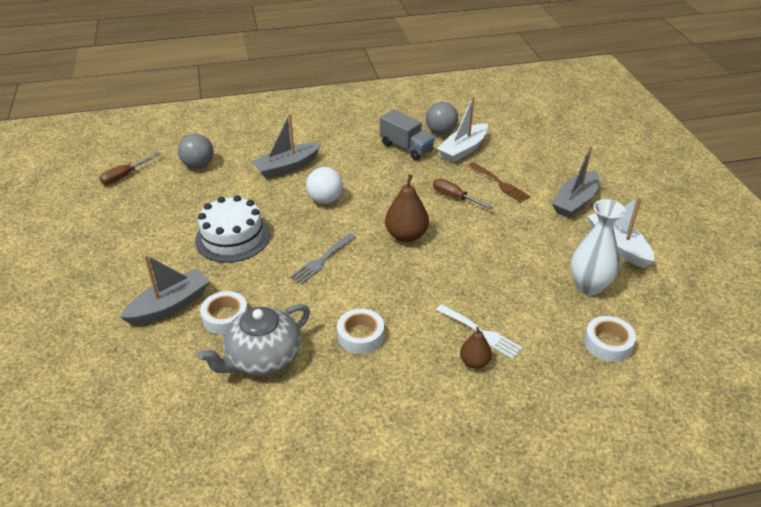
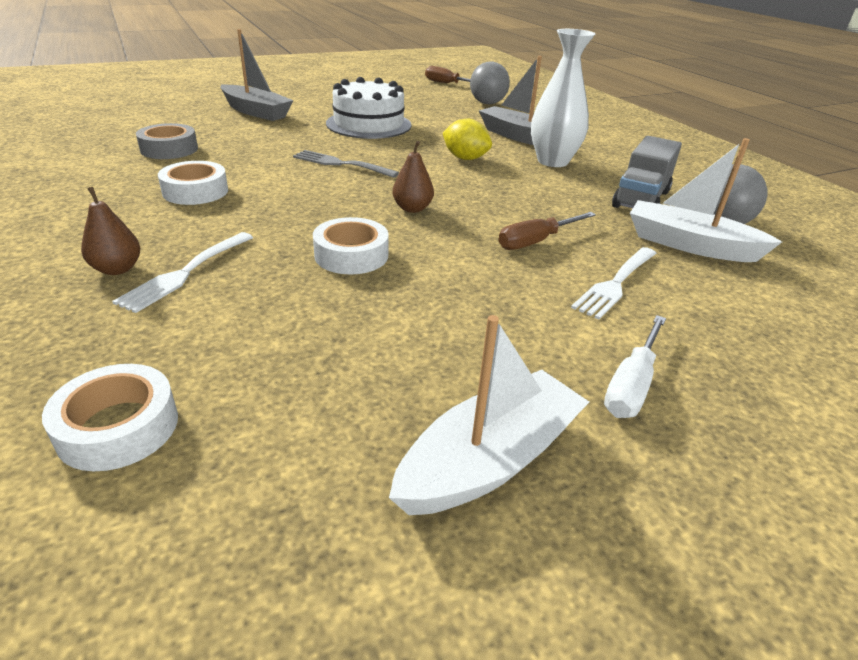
camera: 75 degrees right, 5 degrees down
grey teapot [198,304,310,376] -> grey tape [136,123,198,159]
white tape [200,291,248,335] -> white tape moved to [313,217,389,274]
white ball [306,167,343,204] -> yellow lemon [443,119,492,160]
brown pear [385,174,429,242] -> brown pear [393,141,434,213], size x0.60
brown screwdriver [433,178,494,210] -> brown screwdriver turned 150 degrees counterclockwise [498,212,596,250]
brown fork [468,162,530,203] -> white fork [571,247,657,320]
grey boat [552,145,599,218] -> white screwdriver [604,315,666,418]
white vase [571,199,625,295] -> white vase moved to [531,29,595,167]

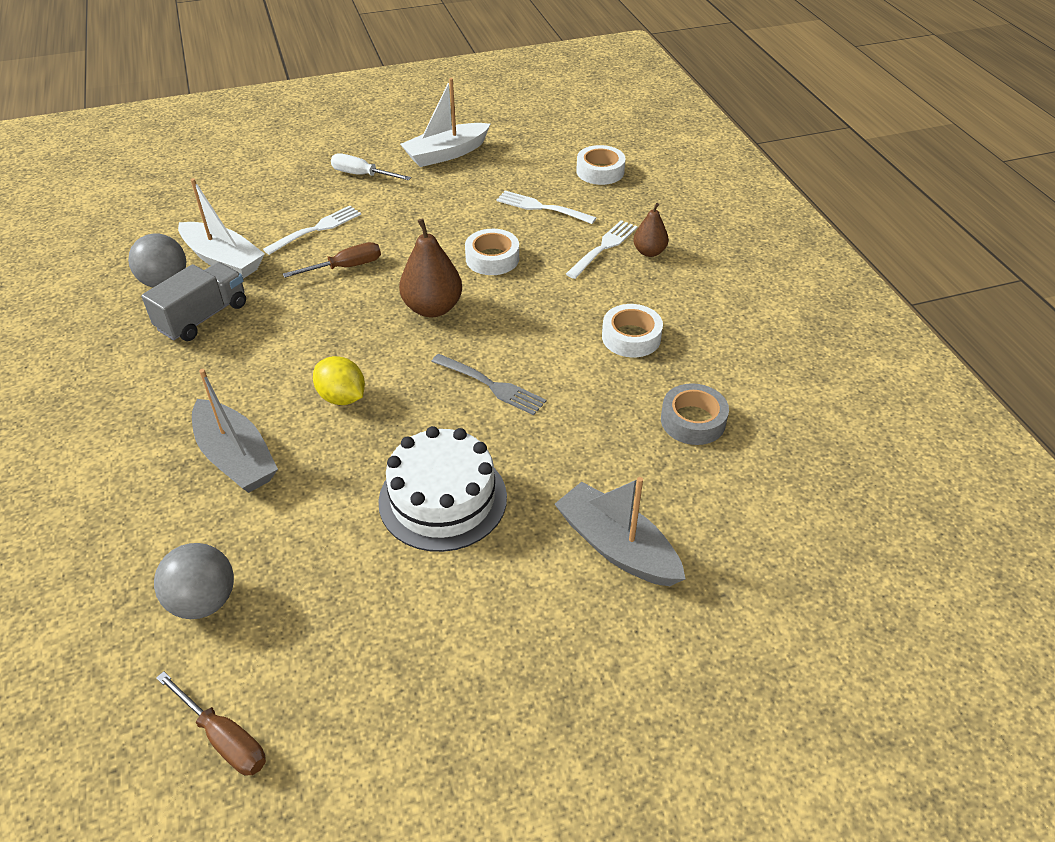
camera: 170 degrees left, 10 degrees up
brown pear [393,141,434,213] -> brown pear [399,219,462,317], size x1.67
white vase [531,29,595,167] -> none
white screwdriver [604,315,666,418] -> white screwdriver turned 105 degrees counterclockwise [331,153,411,180]
none -> white fork [496,191,596,224]

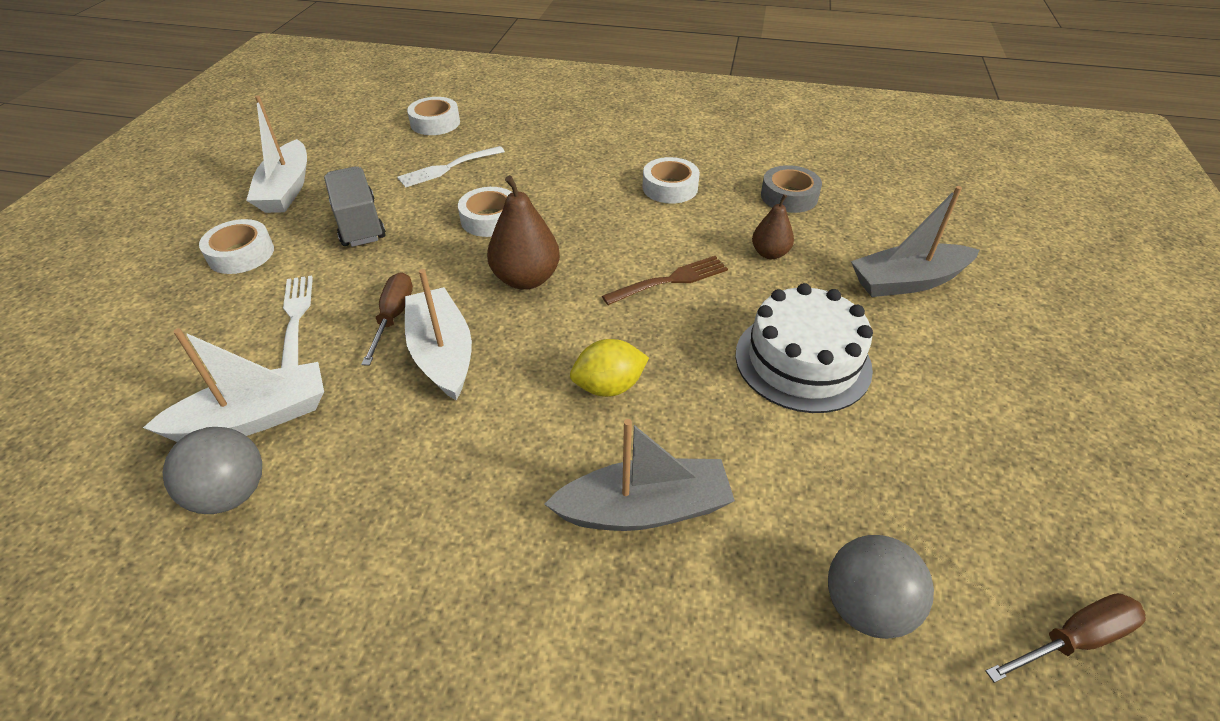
camera: 60 degrees left, 0 degrees up
grey truck [141,262,246,341] -> grey truck moved to [324,166,386,247]
white screwdriver [331,153,411,180] -> white tape [199,219,274,274]
grey fork [431,354,547,415] -> brown fork [602,256,728,305]
white fork [566,220,638,279] -> none
brown pear [633,203,669,257] -> brown pear moved to [752,194,794,259]
none -> white boat [405,269,472,401]

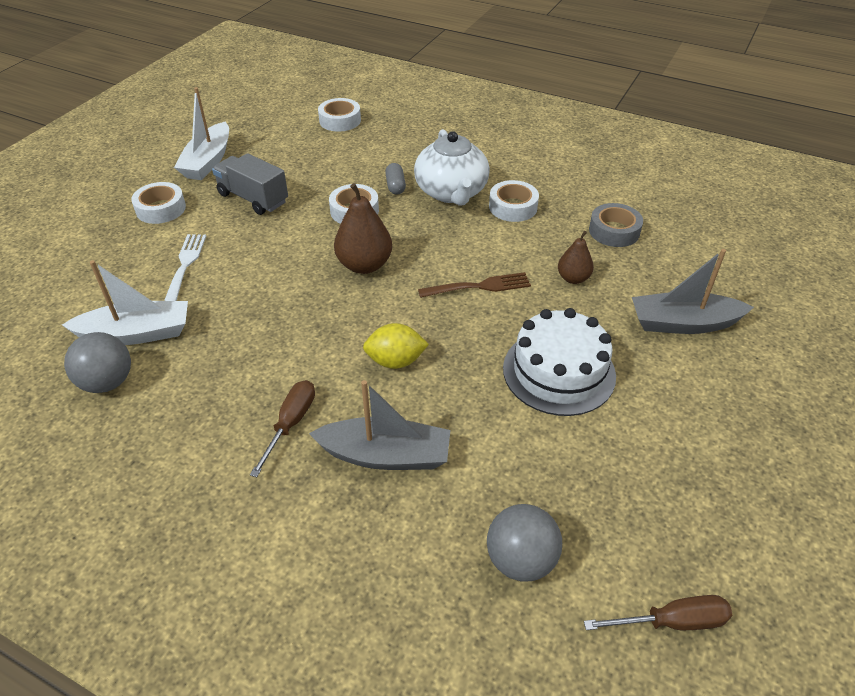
camera: 15 degrees right, 0 degrees up
grey truck [324,166,386,247] -> grey truck turned 45 degrees counterclockwise [212,153,288,215]
brown screwdriver [361,272,413,366] -> brown screwdriver moved to [250,380,315,477]
white fork [397,146,505,188] -> none
white boat [405,269,472,401] -> none
none -> grey capsule [385,163,406,195]
none -> white teapot [414,129,490,206]

